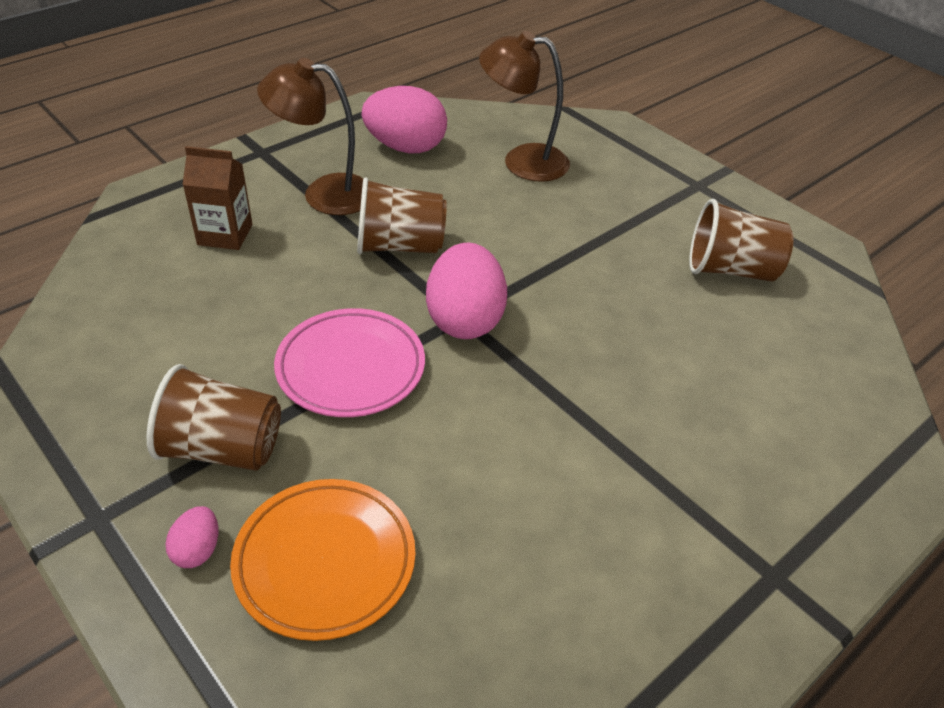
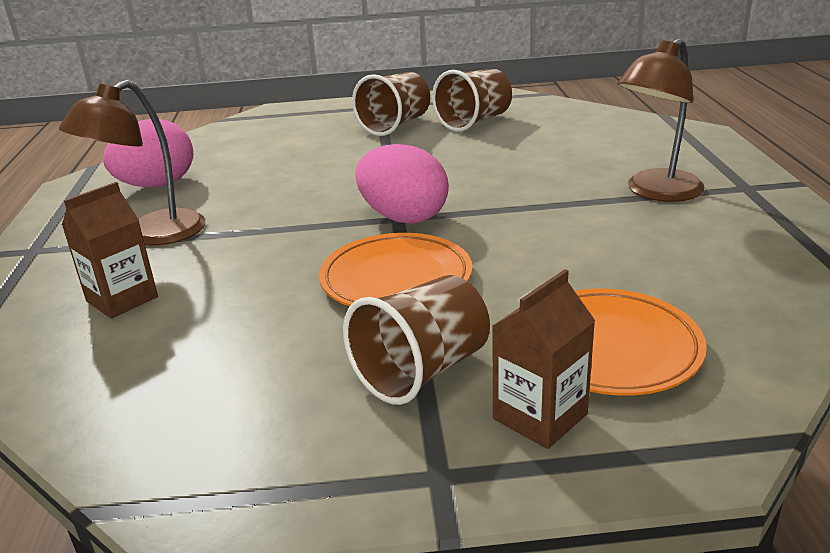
camera: 50 degrees left, 15 degrees down
pink egg [166,506,218,568] -> brown carton [492,269,595,449]
pink plate [274,308,425,417] -> orange plate [319,233,472,306]
brown cup [357,177,447,254] -> brown cup moved to [352,72,430,136]
brown lamp [479,31,570,182] -> brown lamp moved to [617,38,705,202]

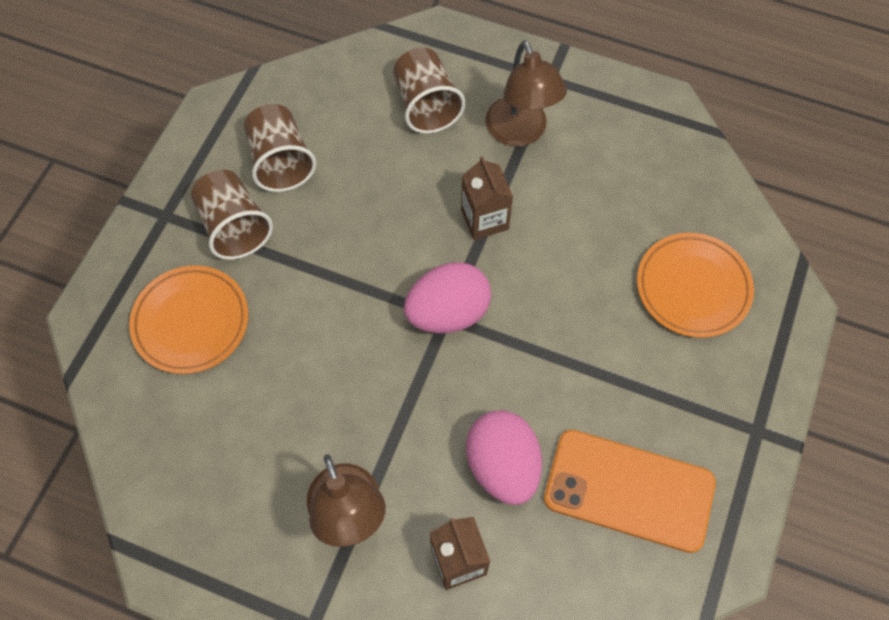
camera: 65 degrees left, 35 degrees up
pink egg [103,119,193,187] -> pink egg moved to [466,410,542,505]
orange plate [319,233,472,306] -> orange plate moved to [129,266,249,374]
brown cup [343,275,490,405] -> brown cup moved to [393,48,465,134]
brown carton [492,269,595,449] -> brown carton moved to [461,156,513,240]
none -> orange phone [544,430,716,553]

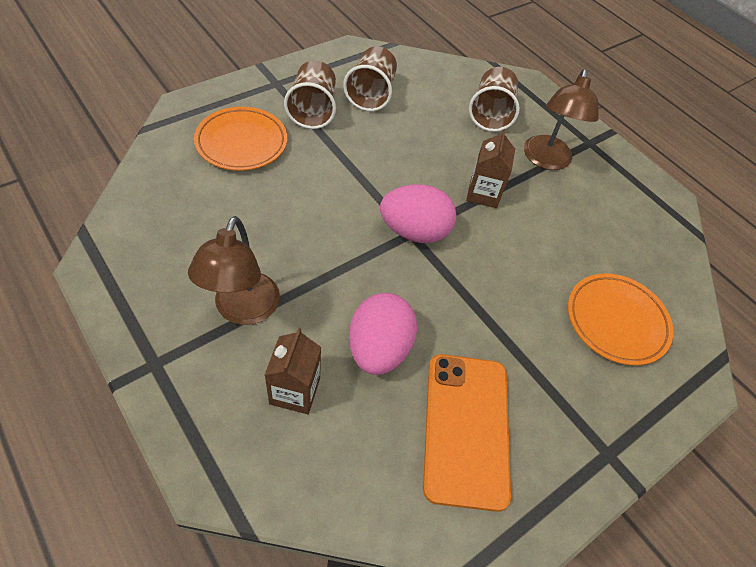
camera: 25 degrees right, 10 degrees down
orange phone [544,430,716,553] -> orange phone turned 45 degrees clockwise [423,354,511,512]

